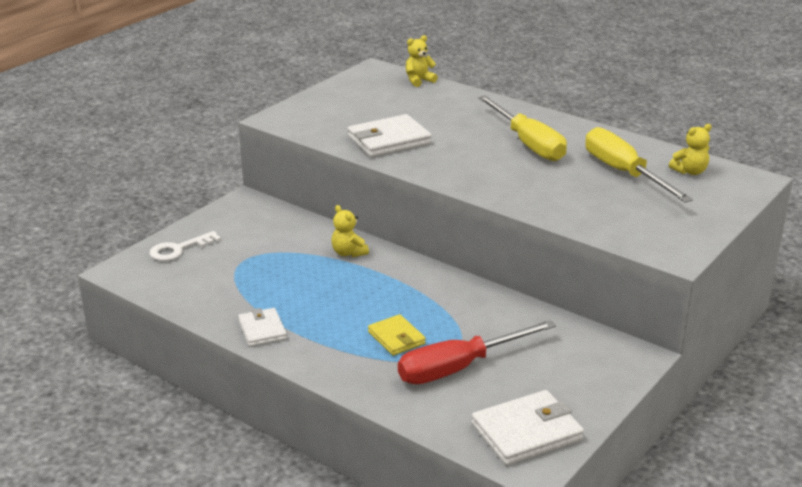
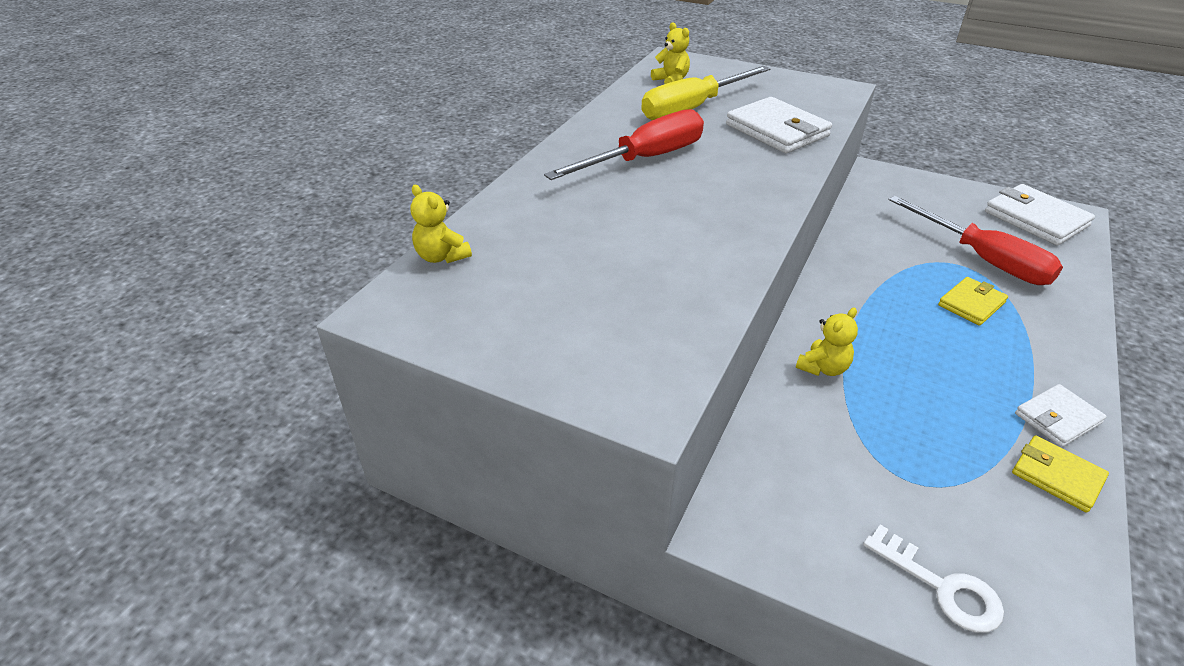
camera: 100 degrees left, 10 degrees up
white wallet [347,114,432,157] -> white wallet moved to [726,97,832,153]
yellow screwdriver [478,95,567,161] -> red screwdriver [544,109,704,180]
none -> yellow wallet [1012,436,1109,513]

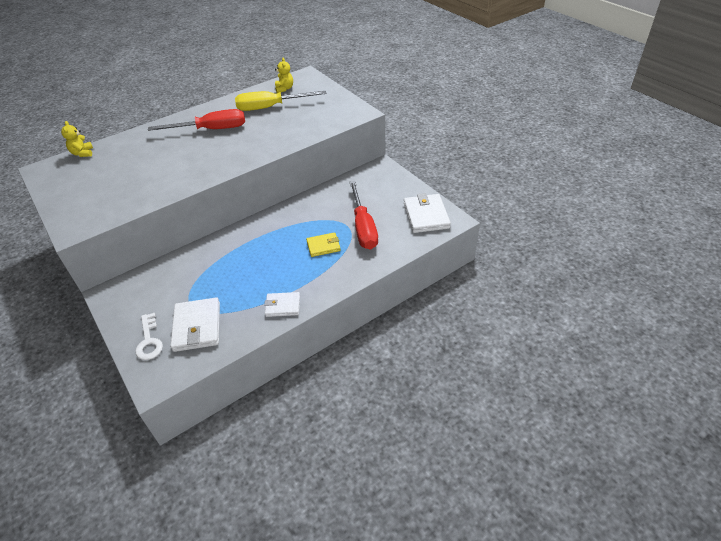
camera: 30 degrees right, 5 degrees up
white wallet [726,97,832,153] -> white wallet moved to [170,297,220,352]
yellow teddy bear [796,307,858,376] -> none
yellow wallet [1012,436,1109,513] -> none

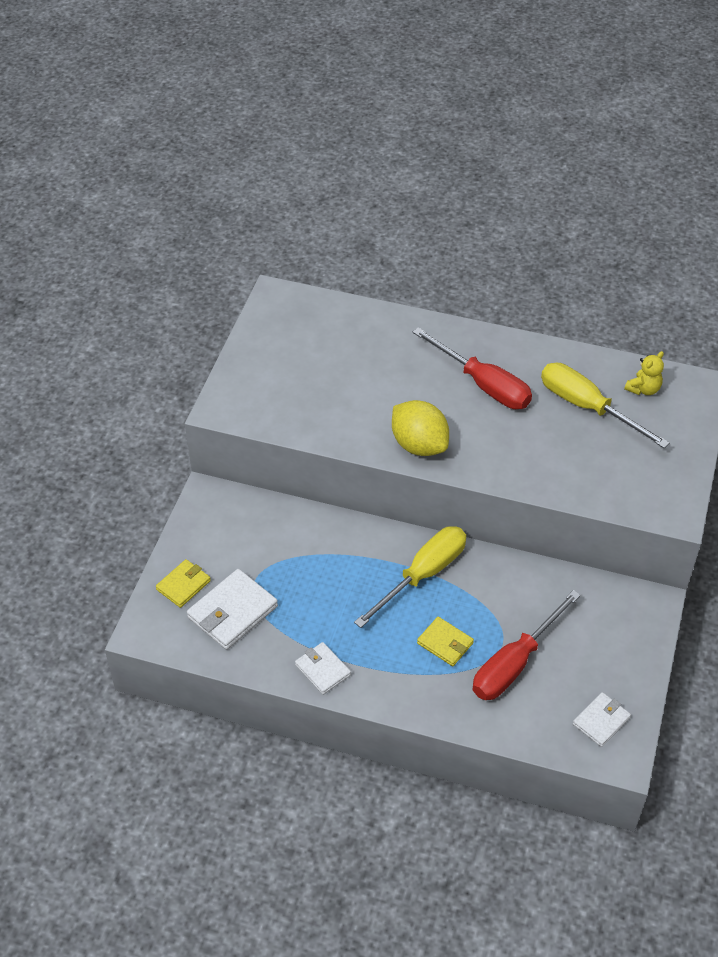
camera: 50 degrees right, 5 degrees up
yellow teddy bear [61,121,93,157] -> none
white key [135,313,163,360] -> yellow wallet [156,559,211,608]
white wallet [404,193,451,233] -> white wallet [573,692,631,747], size x0.61
none -> yellow screwdriver [354,526,466,628]
none -> yellow lemon [392,400,449,456]

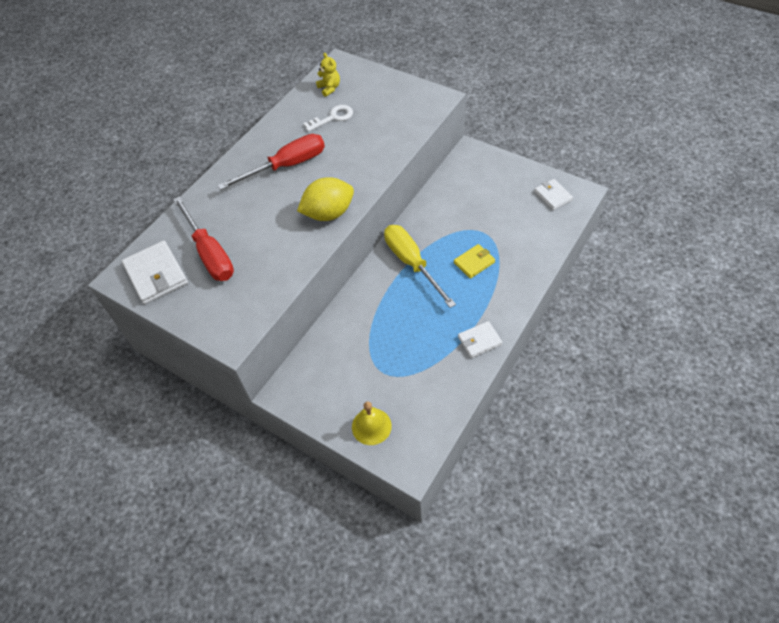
camera: 70 degrees left, 5 degrees up
yellow wallet [156,559,211,608] -> yellow bell [352,401,392,445]
white wallet [187,569,278,650] -> white wallet moved to [122,241,188,304]
red screwdriver [473,590,581,700] -> red screwdriver moved to [173,196,234,281]
yellow screwdriver [541,363,670,449] -> white key [303,105,353,132]

